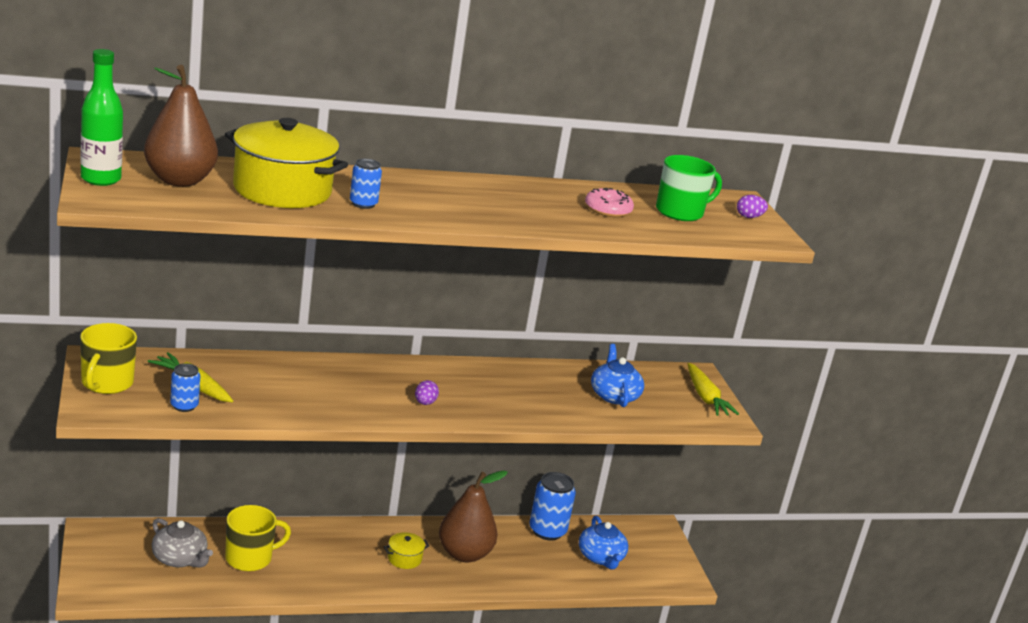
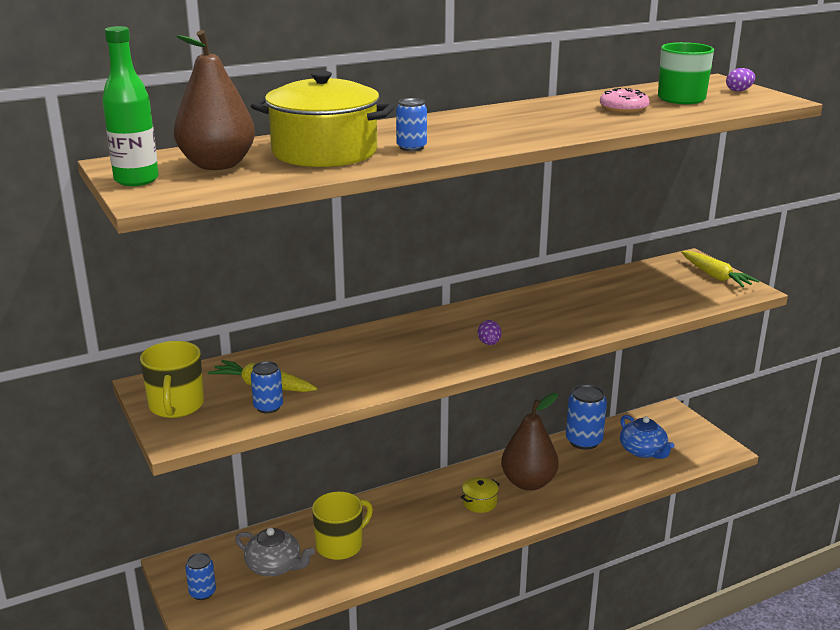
camera: 10 degrees left, 0 degrees up
blue teapot [591,344,644,407] -> none
none -> blue can [185,553,216,600]

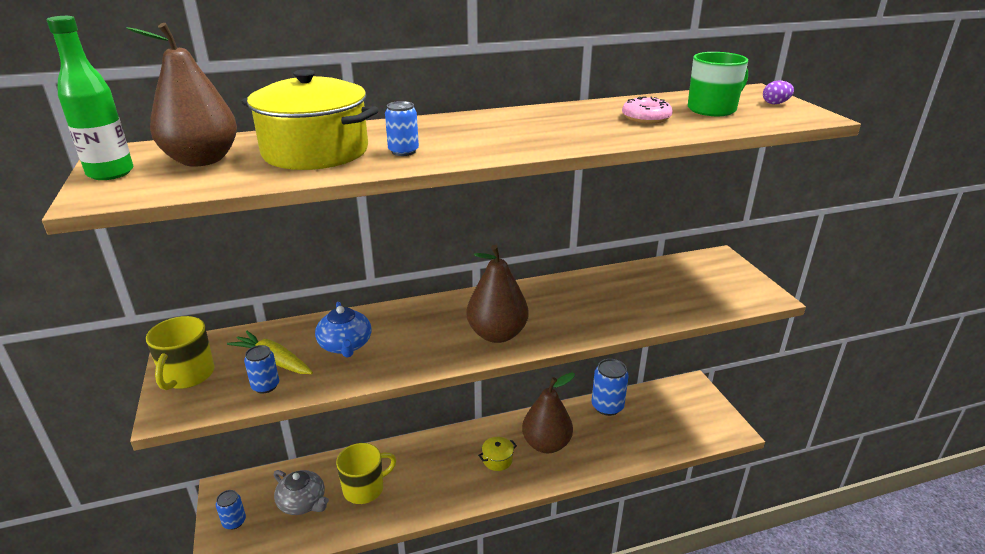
camera: 10 degrees right, 5 degrees up
purple egg [478,320,501,345] -> brown pear [467,245,529,343]
blue teapot [620,415,675,459] -> blue teapot moved to [315,302,371,357]
yellow carrot [681,251,759,287] -> none

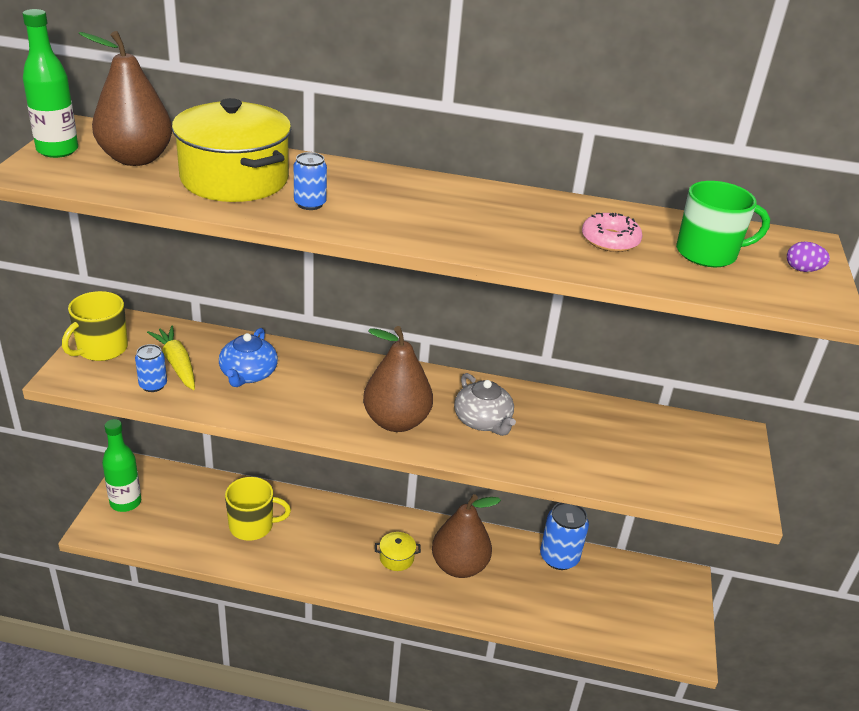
camera: 25 degrees right, 5 degrees up
blue can [216,490,246,530] -> green bottle [102,419,141,512]
grey teapot [274,470,329,515] -> grey teapot moved to [454,373,516,436]

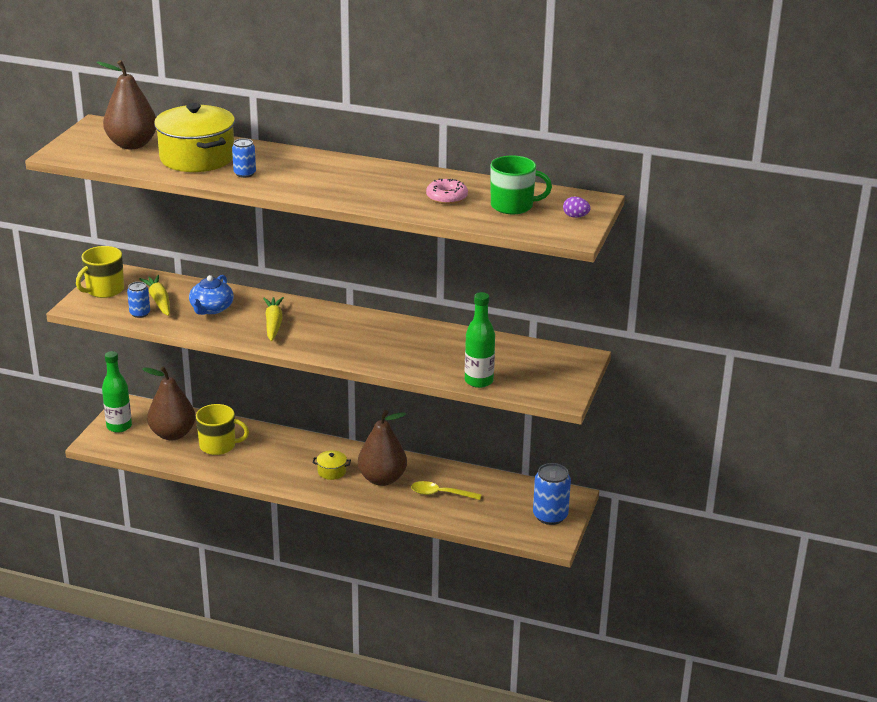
camera: 10 degrees right, 5 degrees down
green bottle [23,9,78,158] -> green bottle moved to [465,292,495,388]
brown pear [363,326,433,432] -> brown pear moved to [142,366,195,441]
grey teapot [454,373,516,436] -> none
blue can [540,502,589,570] -> blue can moved to [533,463,571,525]
none -> yellow carrot [263,297,284,341]
none -> yellow spoon [411,481,482,500]

